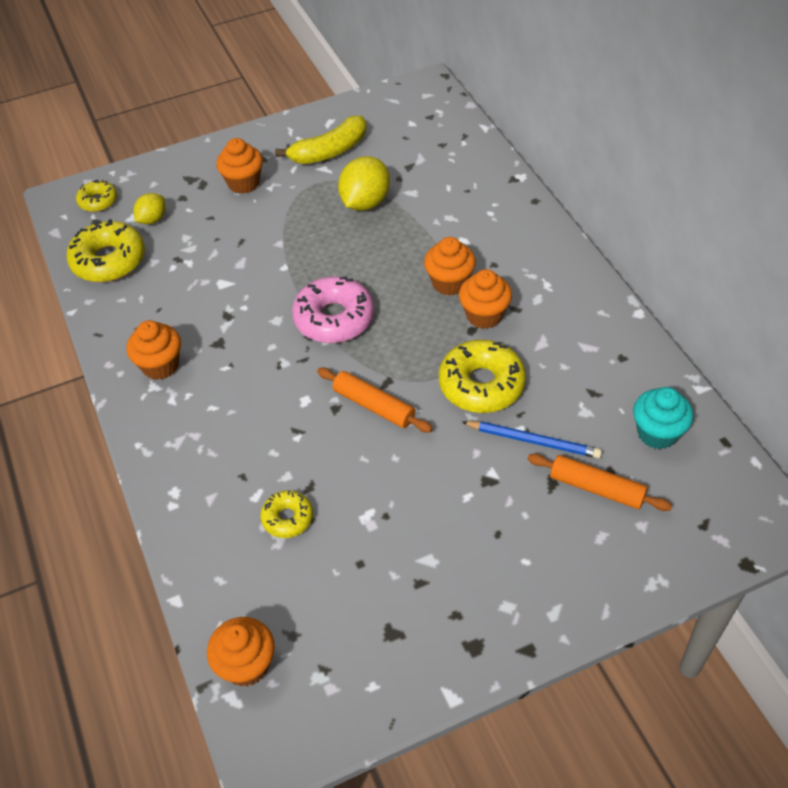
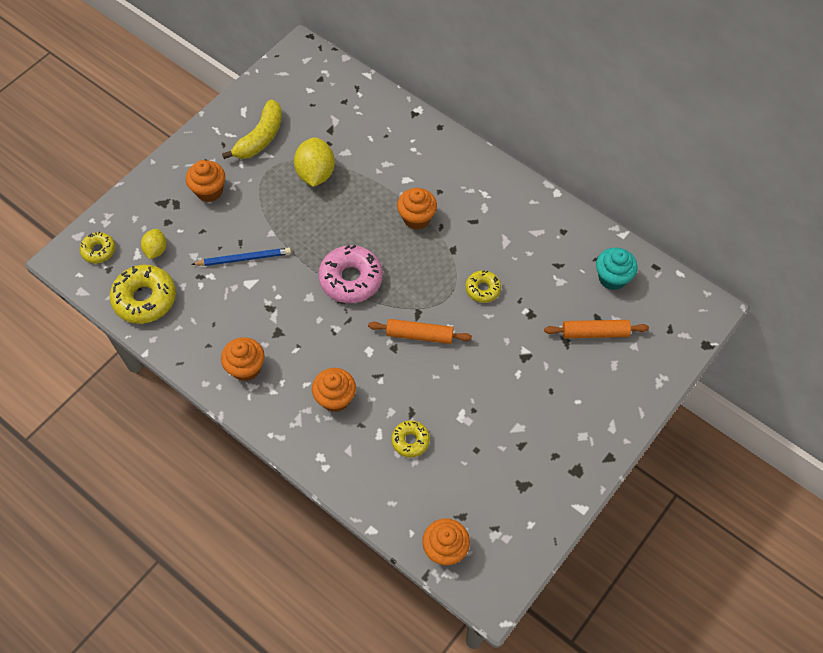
camera: 30 degrees left, 10 degrees up
yellow donut [439,340,526,413] -> yellow donut [466,270,501,303], size x0.55
orange cupcake [459,269,512,329] -> orange cupcake moved to [312,368,356,412]
blue pencil [462,421,602,458] -> blue pencil moved to [191,248,291,266]

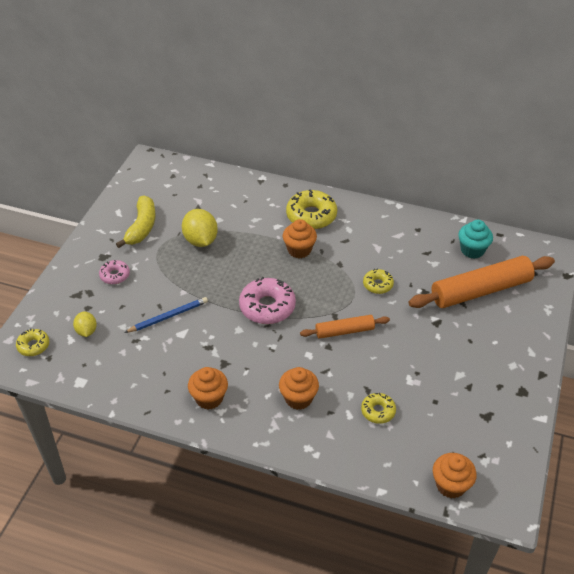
camera: 20 degrees left, 15 degrees down
yellow donut [110,265,176,324] -> yellow donut moved to [286,190,337,229]
orange cupcake [186,160,225,202] -> pink donut [99,260,130,284]
orange rolling pin [544,320,649,338] -> orange rolling pin [409,256,555,308], size x1.85

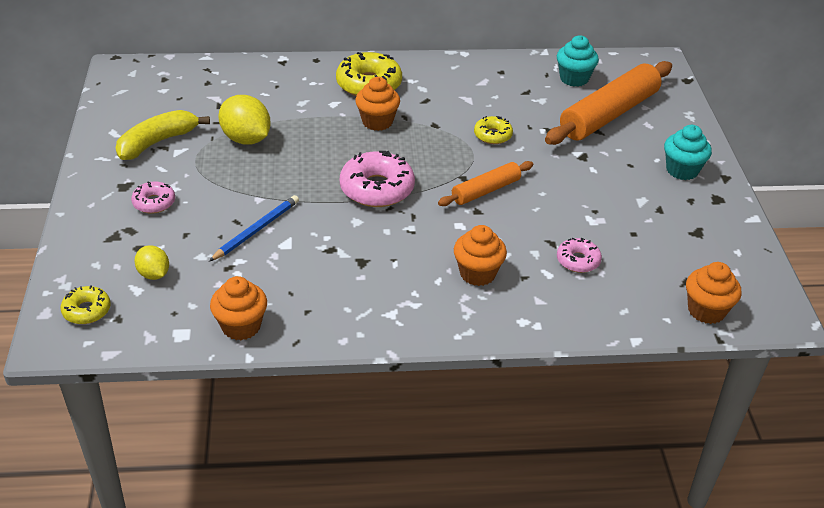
camera: 25 degrees left, 5 degrees down
yellow banana [116,196,156,248] -> yellow banana turned 120 degrees counterclockwise [116,110,210,160]
orange cupcake [188,367,228,410] -> orange cupcake moved to [210,276,267,340]
yellow donut [361,393,396,424] -> pink donut [557,238,602,273]
none -> turquoise cupcake [664,125,712,180]

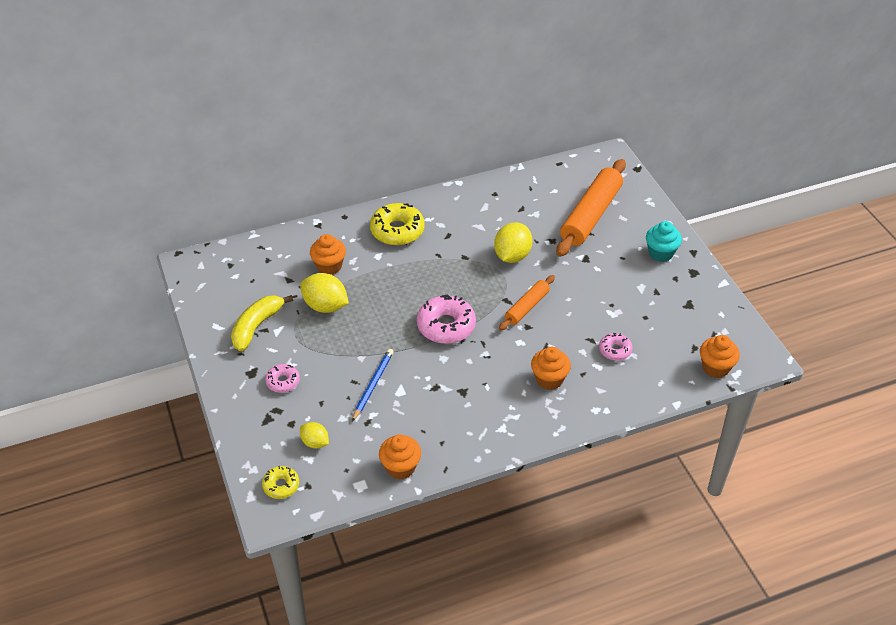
camera: 15 degrees left, 5 degrees up
orange cupcake [355,77,400,131] -> orange cupcake moved to [310,234,346,275]
yellow donut [474,116,513,144] -> yellow lemon [494,222,532,263]
turquoise cupcake [557,35,599,87] -> none

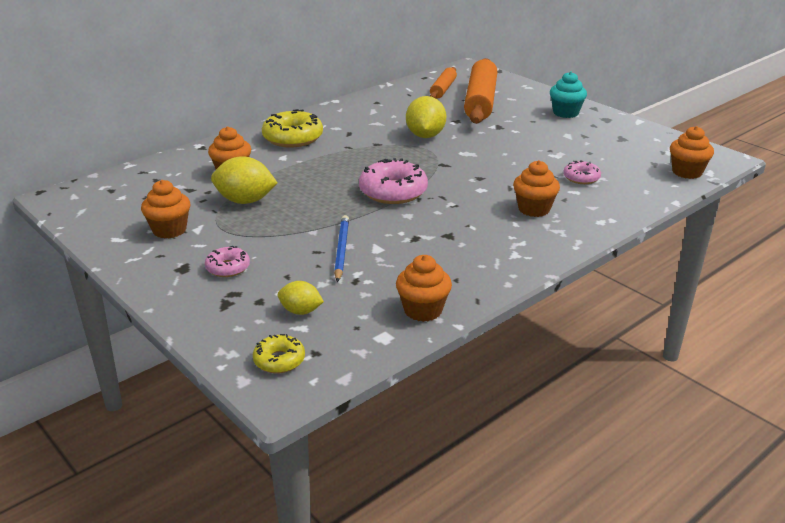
camera: 20 degrees left, 15 degrees down
yellow banana [231,295,293,351] -> orange cupcake [141,180,190,239]
orange rolling pin [499,275,555,331] -> orange rolling pin moved to [430,67,457,98]

